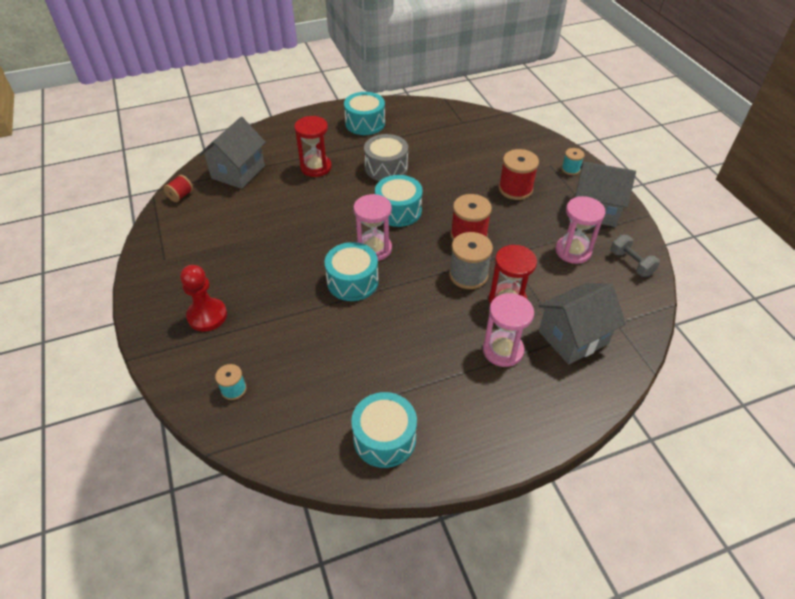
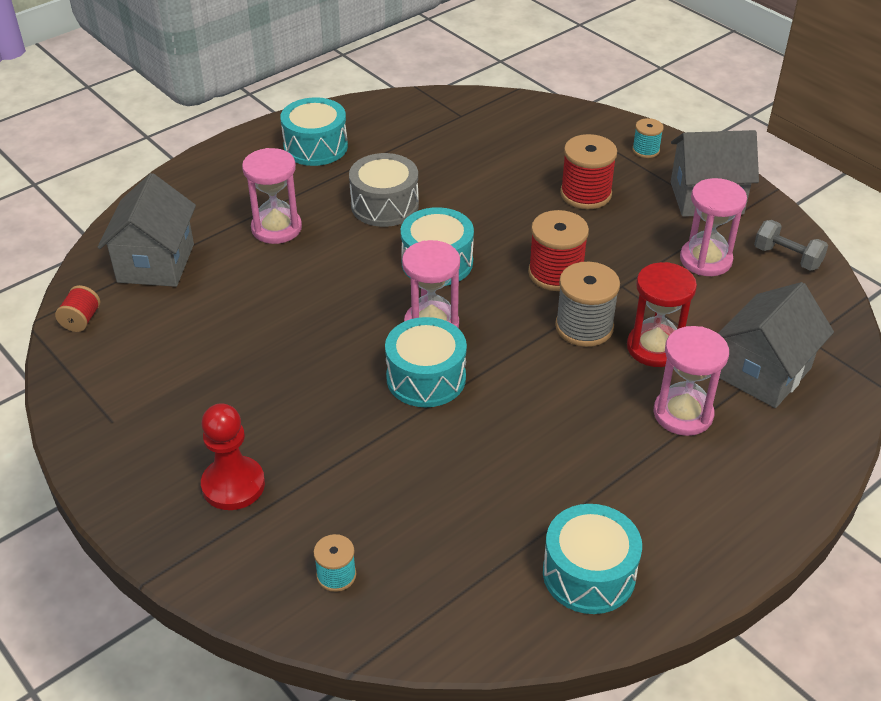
camera: 20 degrees left, 5 degrees down
red hourglass [294,116,332,177] -> pink hourglass [242,148,302,244]

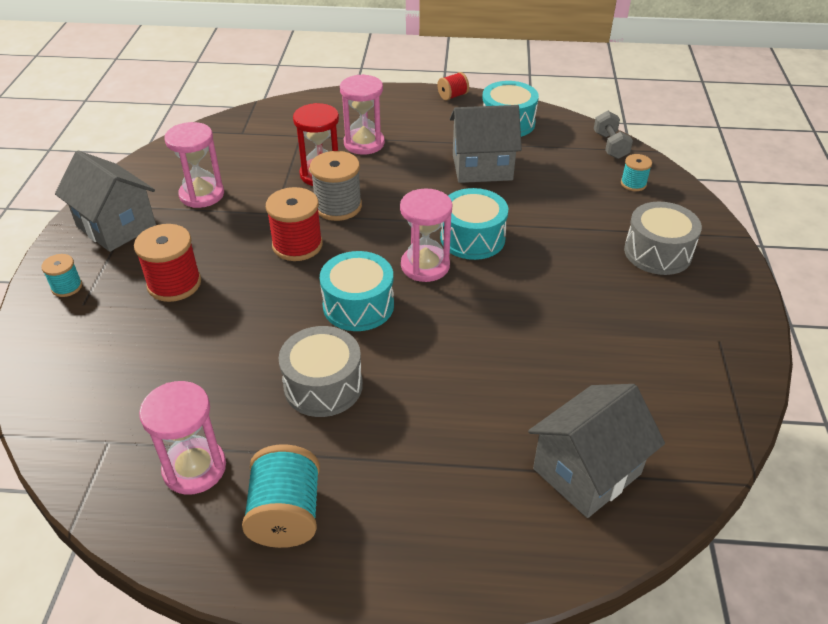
camera: 135 degrees left, 0 degrees up
red spool [55,285,100,332] -> red spool moved to [437,72,469,100]
red pawn [201,403,265,510] -> grey drum [624,202,702,275]
pink hourglass [242,148,302,244] -> pink hourglass moved to [139,381,226,495]
turquoise drum [280,97,348,166] -> turquoise spool [242,444,320,548]
grey house [718,282,834,408] -> grey house moved to [450,105,522,183]
grey dumbbell [754,220,828,271] -> grey dumbbell moved to [594,111,633,159]

